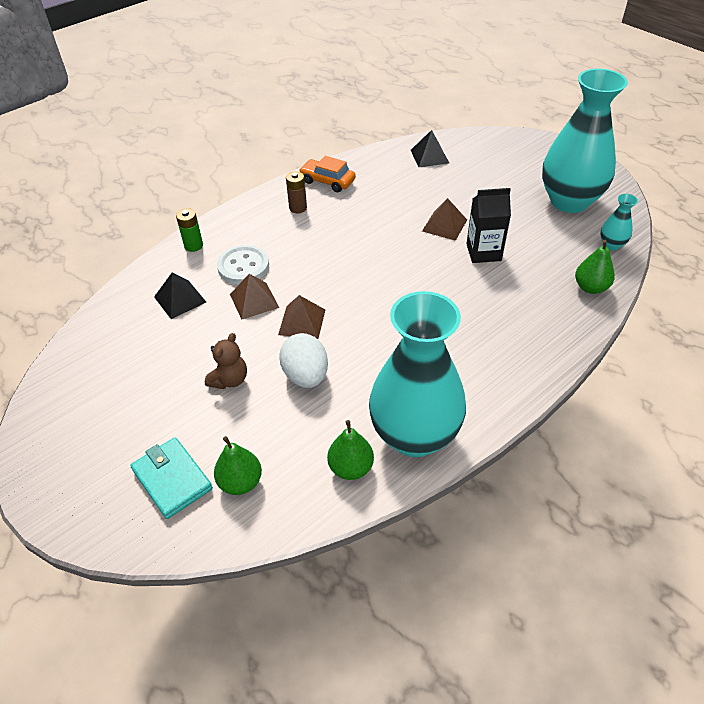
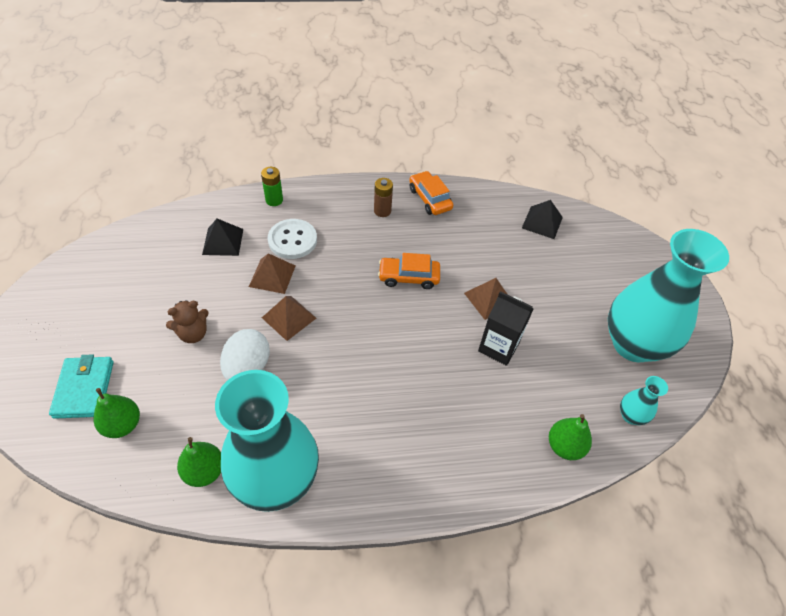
camera: 30 degrees right, 5 degrees up
none -> orange car [378,253,440,289]

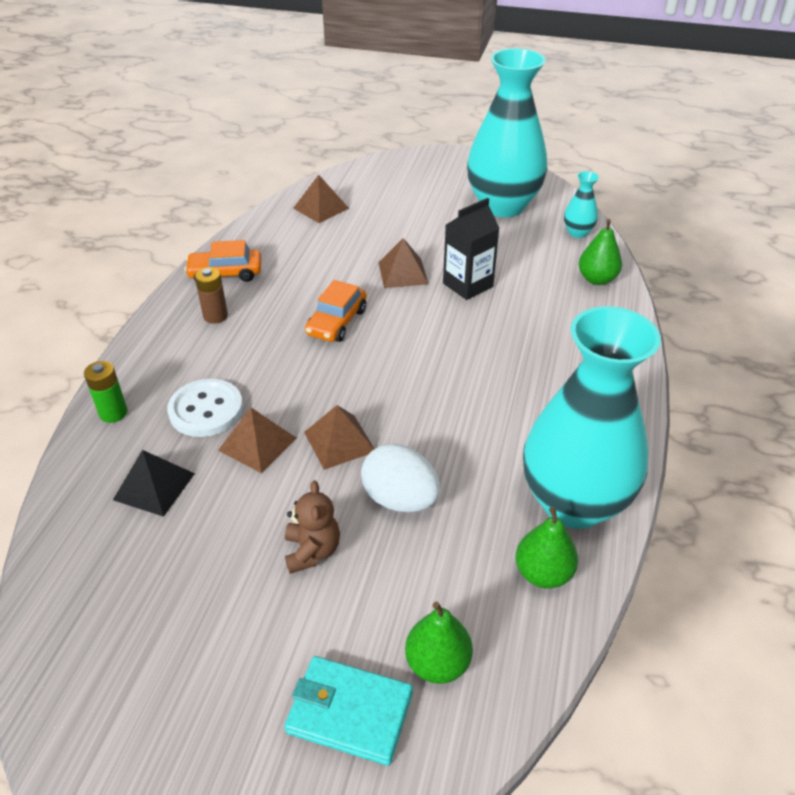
camera: 65 degrees left, 10 degrees down
black pyramid [522,200,563,239] -> brown pyramid [293,175,349,223]

